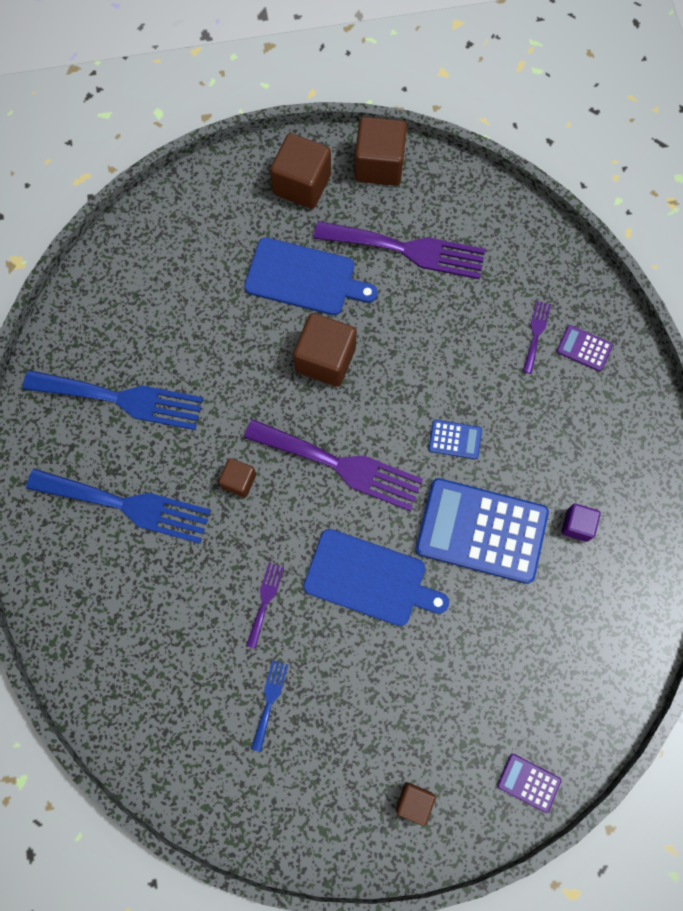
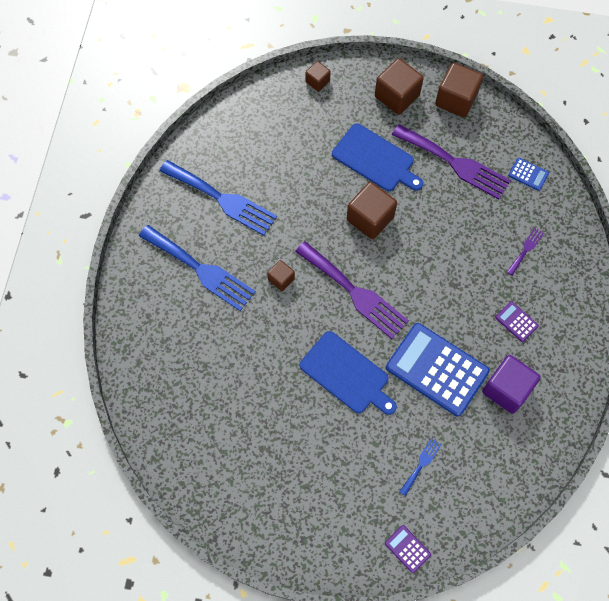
camera: 20 degrees right, 5 degrees down
purple fork [246,563,284,649] -> none
blue fork [251,660,288,752] -> blue fork moved to [399,438,441,496]
brown cube [396,782,436,826] -> brown cube moved to [305,61,331,92]
blue calculator [429,420,482,459] -> blue calculator moved to [508,158,549,191]
purple calculator [557,325,613,372] -> purple calculator moved to [495,301,539,342]
purple cube [561,503,601,542] -> purple cube [482,355,541,414], size x1.83

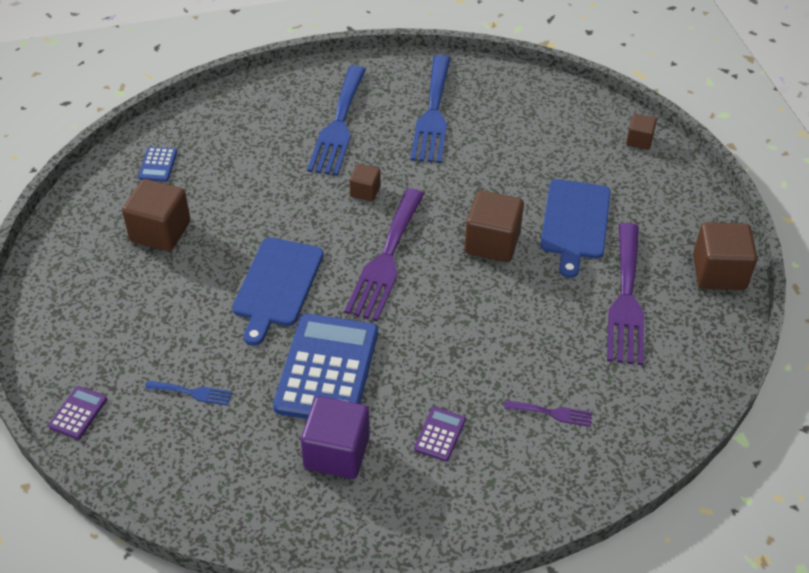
camera: 65 degrees right, 20 degrees down
brown cube [375,58,424,115] -> brown cube moved to [122,179,190,251]
blue calculator [508,158,549,191] -> blue calculator moved to [138,147,177,182]

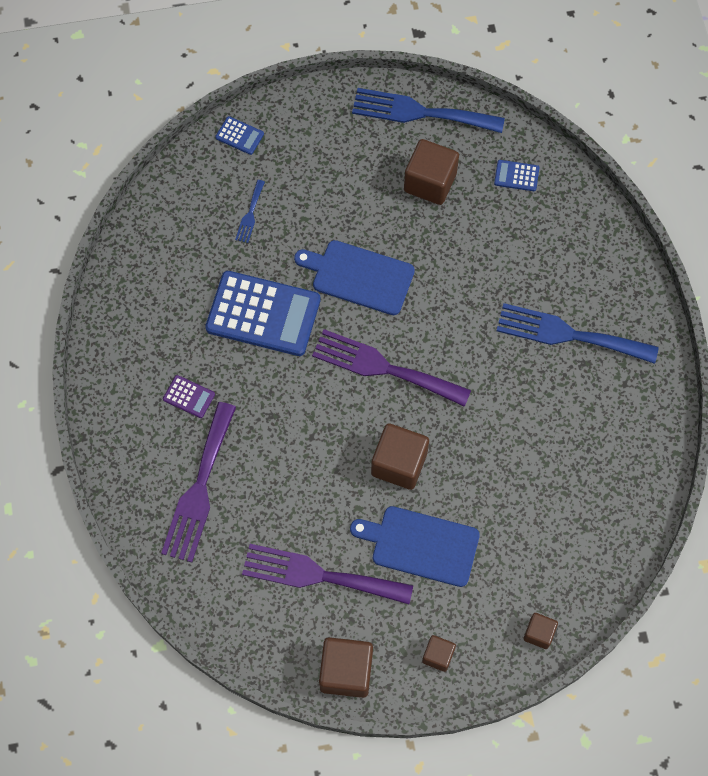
camera: 95 degrees right, 20 degrees up
purple calculator [48,386,107,439] -> blue calculator [215,116,264,155]
purple cube [301,396,370,479] -> none
brown cube [349,164,381,201] -> brown cube moved to [422,635,456,672]
blue fork [411,55,451,163] -> blue fork moved to [352,88,505,133]
purple fork [504,400,593,427] -> purple fork [161,402,236,562], size x2.23

